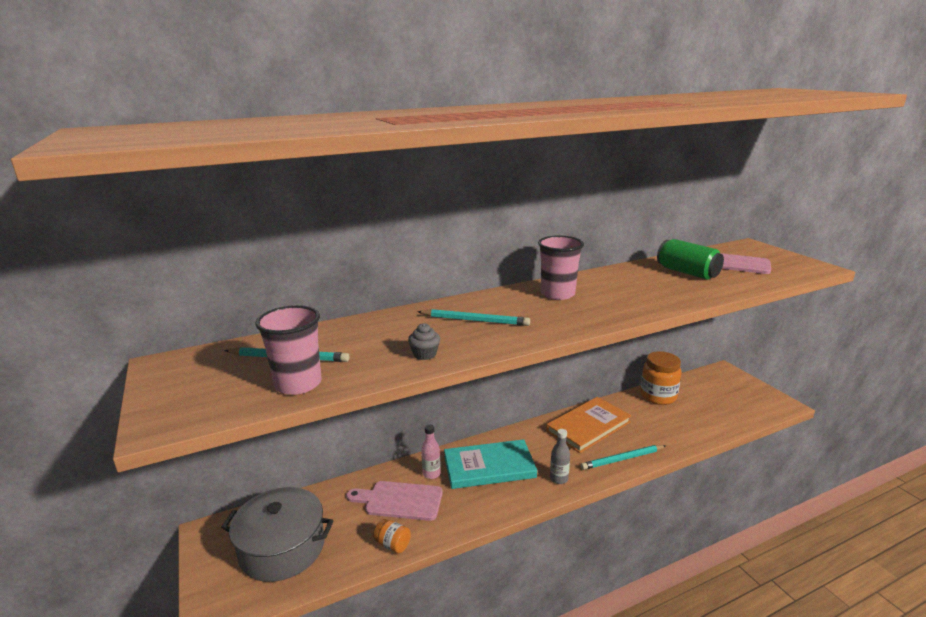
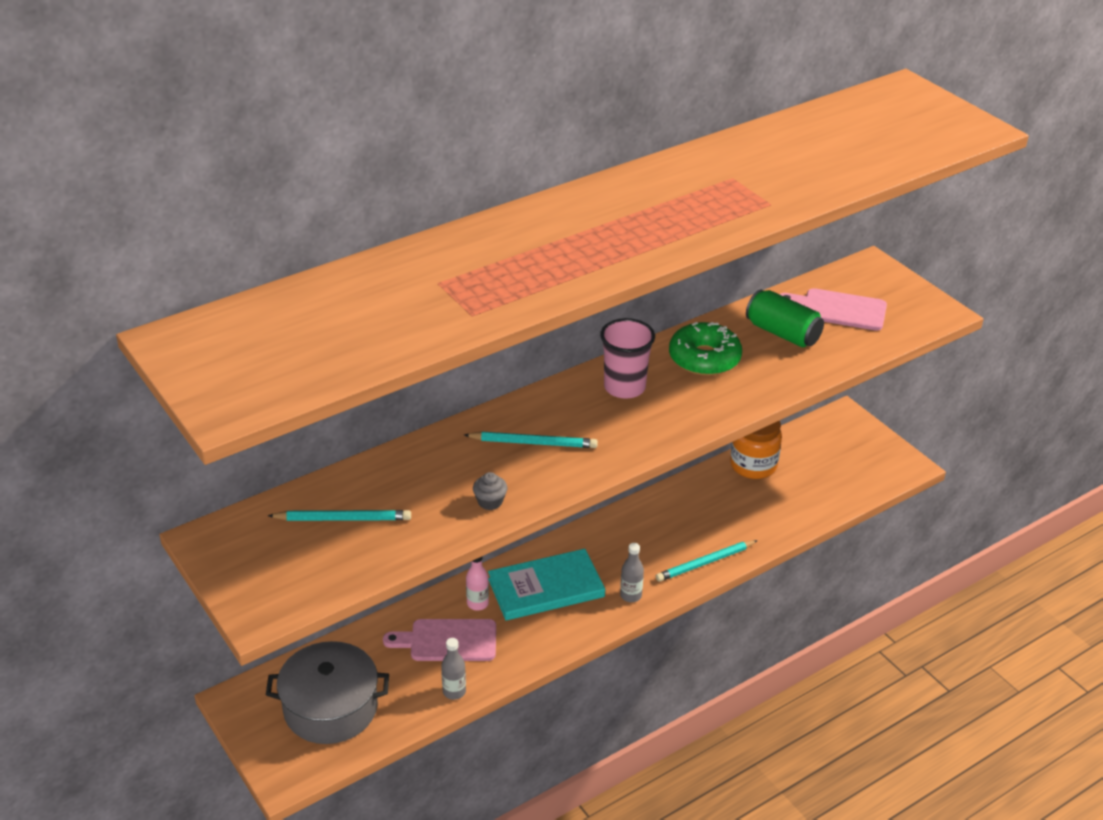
camera: 10 degrees left, 15 degrees up
pink cup [255,305,322,395] -> none
orange jar [373,519,411,554] -> grey bottle [441,638,466,700]
orange book [546,397,632,453] -> none
none -> green donut [669,322,742,376]

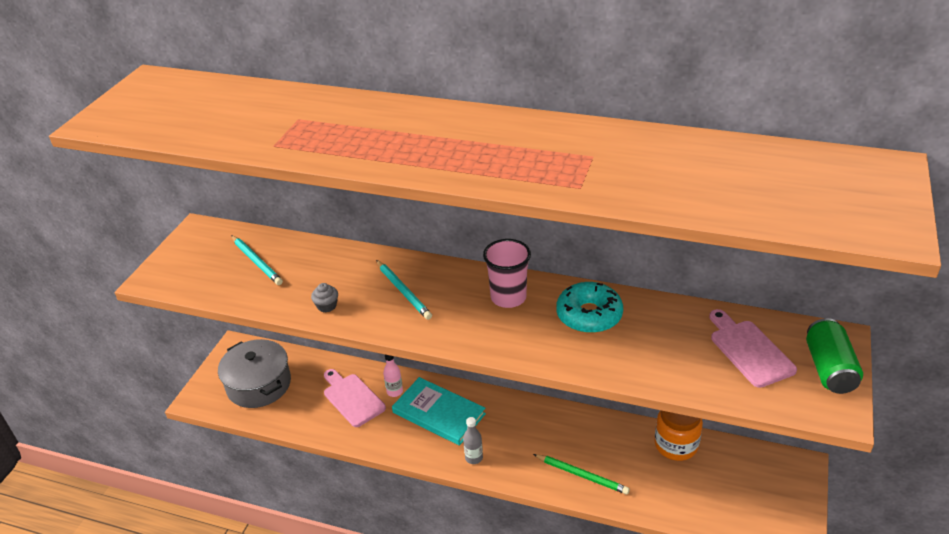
camera: 55 degrees right, 0 degrees up
grey bottle [441,638,466,700] -> none
turquoise pencil [656,540,758,582] -> none
green donut [669,322,742,376] -> turquoise donut [556,282,623,333]
green can [746,290,824,348] -> green can moved to [806,318,863,394]
none -> green pencil [533,454,630,494]

